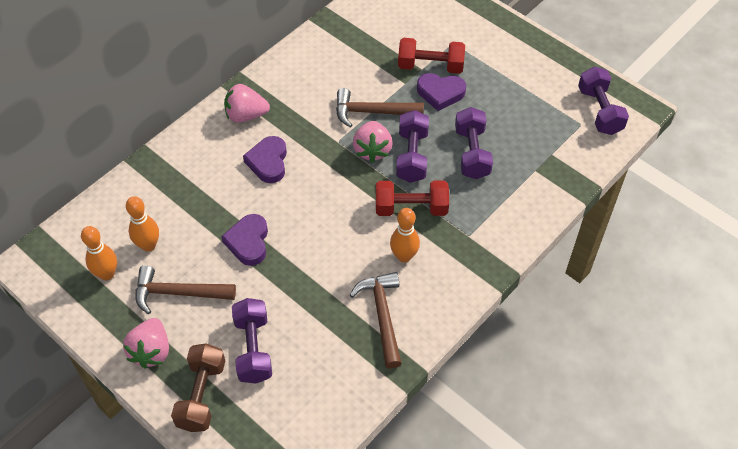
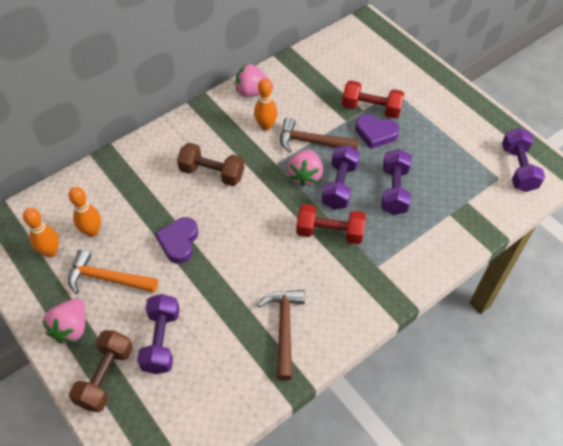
camera: 10 degrees right, 0 degrees up
brown hammer [135,266,236,314] -> orange hammer [68,249,158,294]
pink strawberry [224,84,270,123] -> pink strawberry moved to [236,64,273,97]
purple heart [243,136,287,183] -> brown dumbbell [177,143,244,186]
orange bowling pin [390,208,420,262] -> orange bowling pin moved to [254,78,278,131]

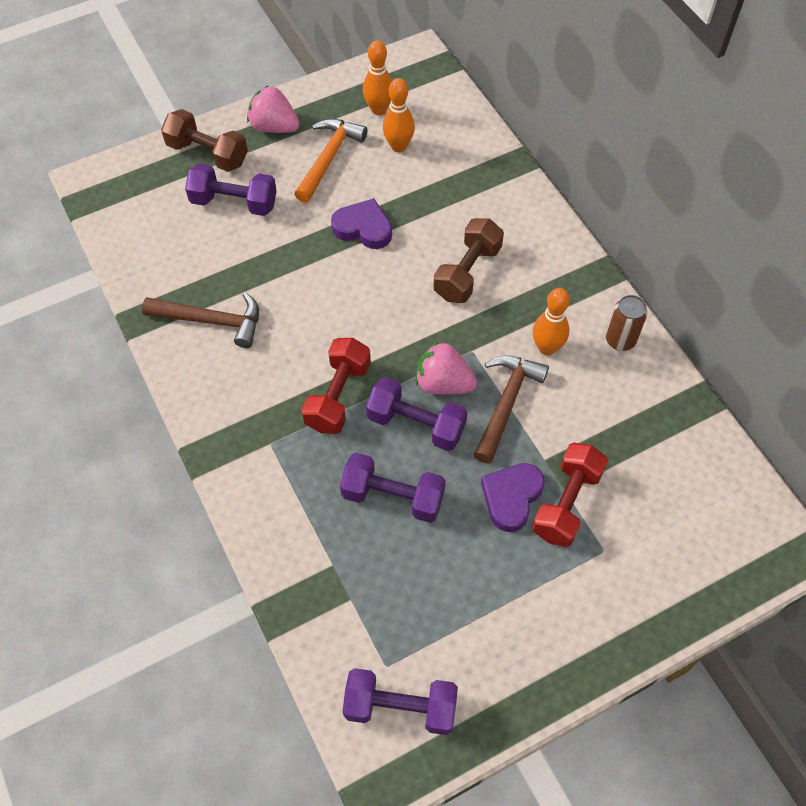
camera: 100 degrees right, 5 degrees up
pink strawberry [236,64,273,97] -> brown can [606,295,647,351]

